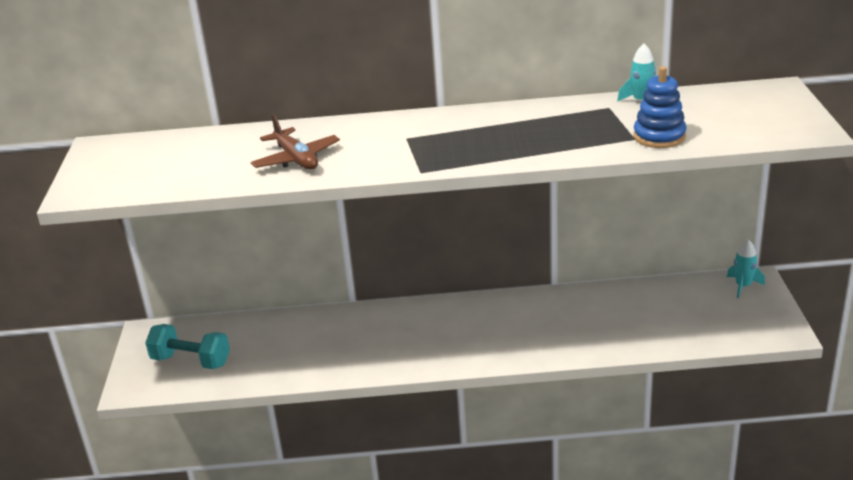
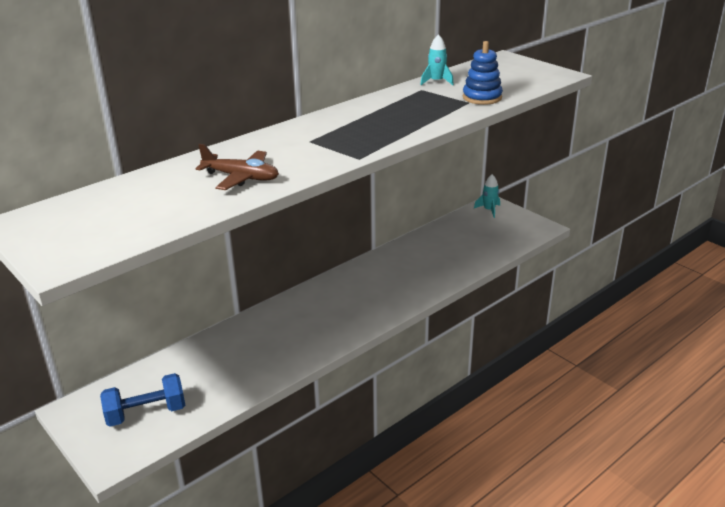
camera: 40 degrees left, 0 degrees up
turquoise dumbbell [145,324,230,369] -> blue dumbbell [100,373,185,427]

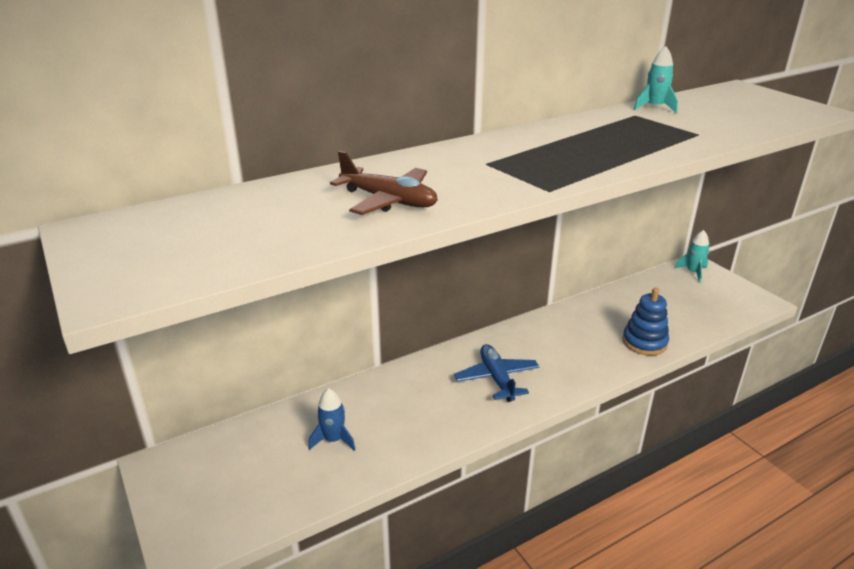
camera: 10 degrees right, 0 degrees up
blue dumbbell [100,373,185,427] -> none
blue stacking toy [463,41,503,105] -> blue stacking toy moved to [622,288,669,356]
none -> blue rocket [308,388,356,451]
none -> blue plane [454,344,539,402]

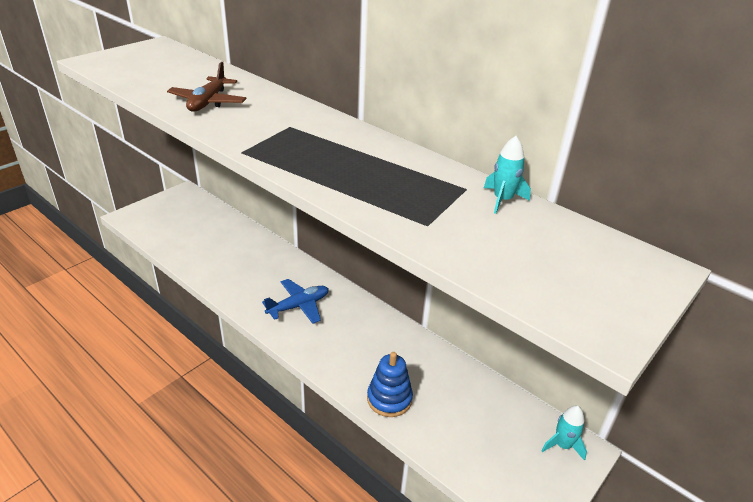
camera: 70 degrees right, 5 degrees up
blue rocket [308,388,356,451] -> none

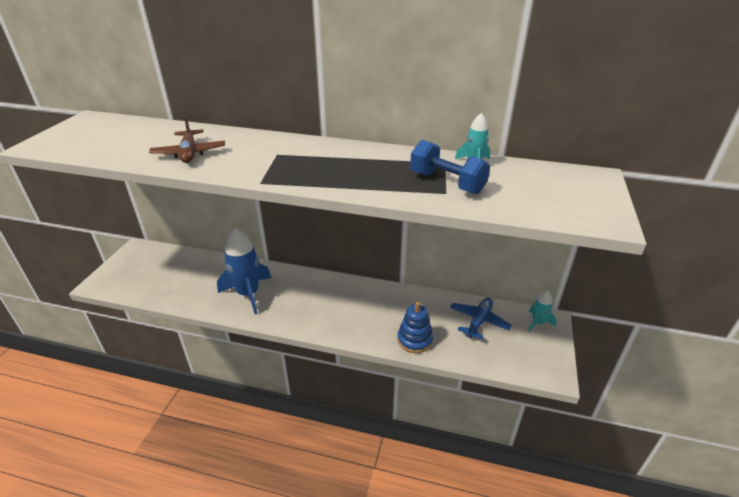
camera: 25 degrees left, 0 degrees up
blue plane [262,279,329,324] -> blue plane moved to [450,297,512,340]
none -> blue rocket [217,228,271,314]
none -> blue dumbbell [410,140,490,194]

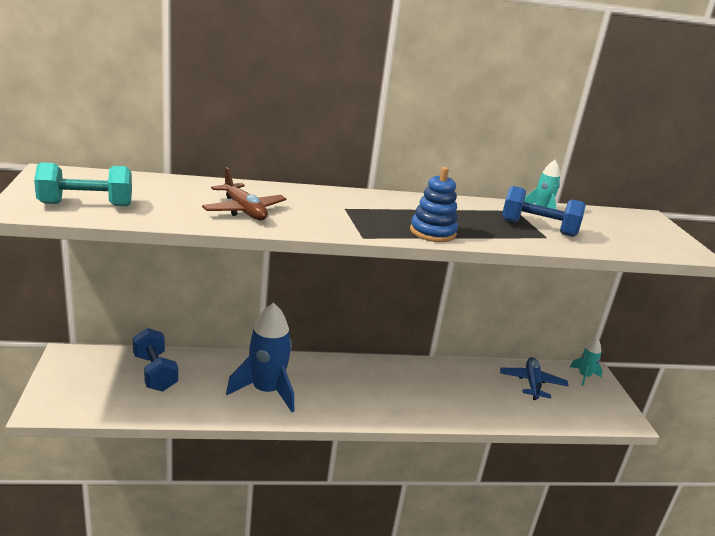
camera: 25 degrees left, 10 degrees down
blue stacking toy [397,302,433,353] -> blue stacking toy moved to [410,167,458,242]
none -> turquoise dumbbell [34,162,132,206]
none -> blue dumbbell [132,328,178,391]

